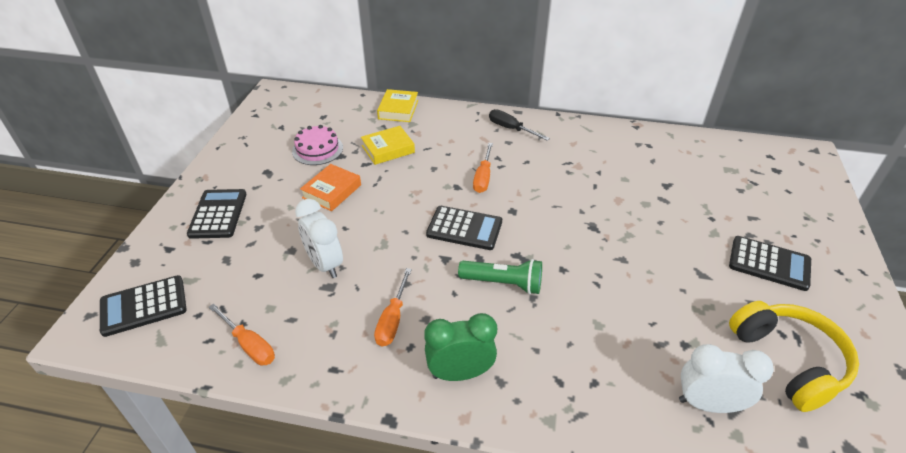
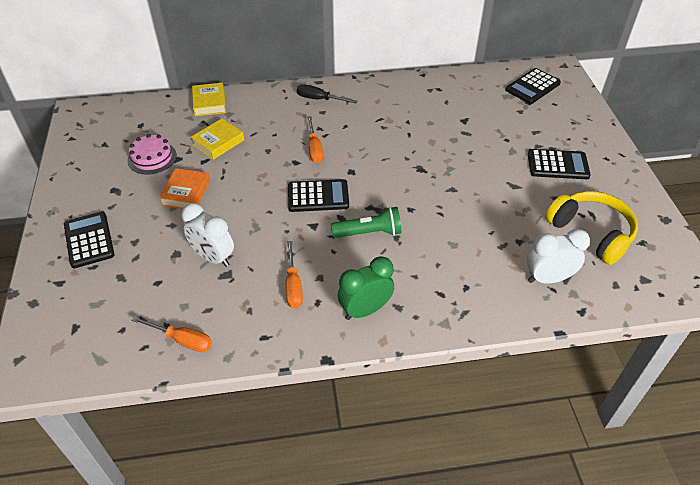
camera: 20 degrees left, 5 degrees up
black calculator [100,275,187,337] -> black calculator moved to [505,68,561,104]

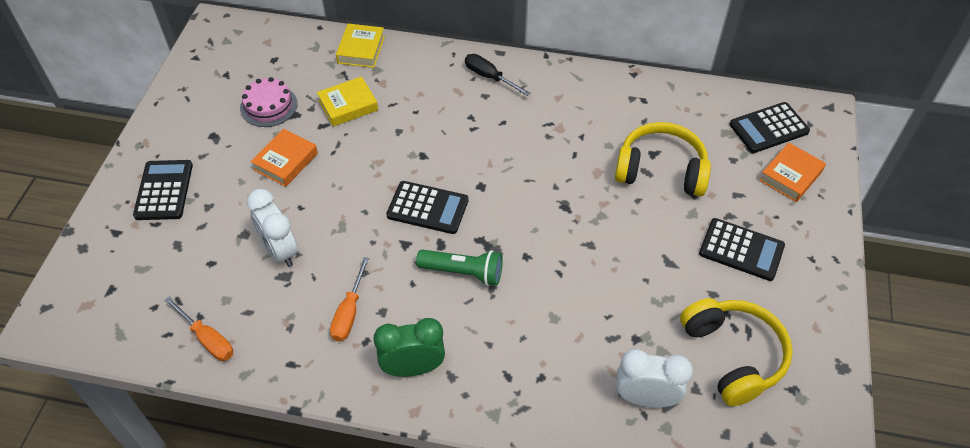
camera: 20 degrees right, 5 degrees up
orange screwdriver [307,116,323,163] -> none
none -> yellow headphones [615,122,711,196]
none -> orange book [759,143,826,202]

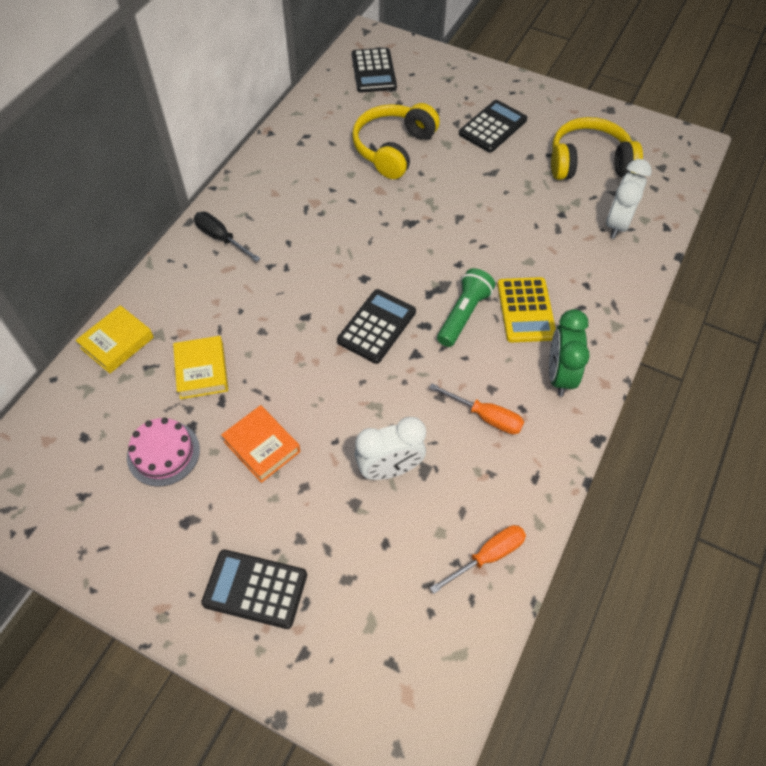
camera: 75 degrees left, 5 degrees up
yellow book [336,24,385,68] -> yellow book turned 75 degrees counterclockwise [75,305,154,373]
black screwdriver [465,54,531,96] -> black screwdriver turned 75 degrees clockwise [194,212,261,262]
orange book [759,143,826,202] -> none
none -> yellow calculator [497,277,556,343]

